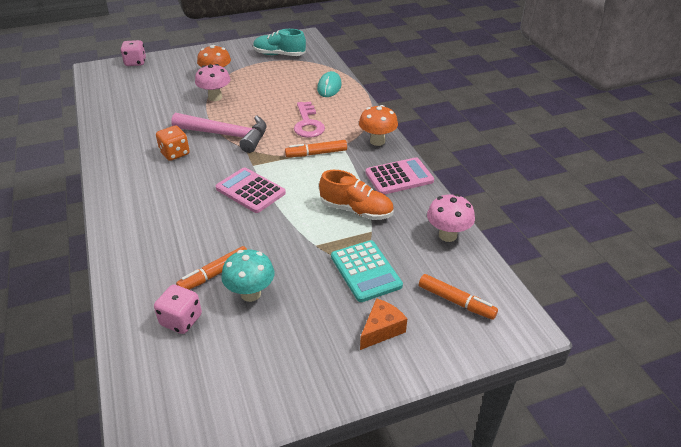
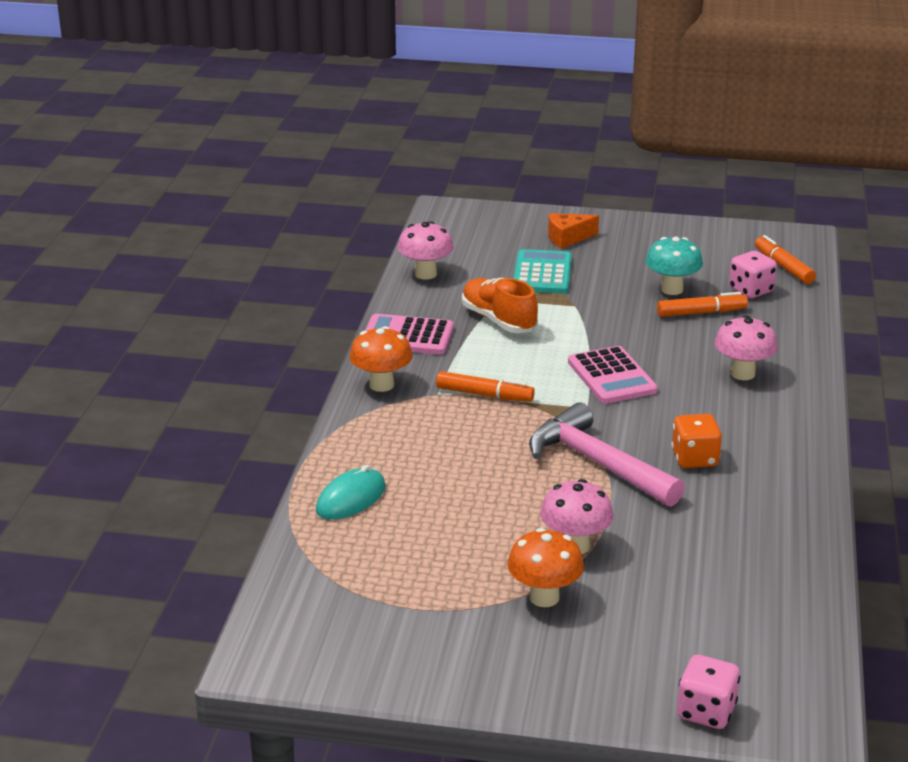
camera: 150 degrees left, 10 degrees down
turquoise shoe [253,29,306,56] -> none
pink key [294,102,325,138] -> none
orange marker [419,274,498,320] -> orange marker moved to [755,235,816,284]
none -> pink mushroom [715,315,778,380]

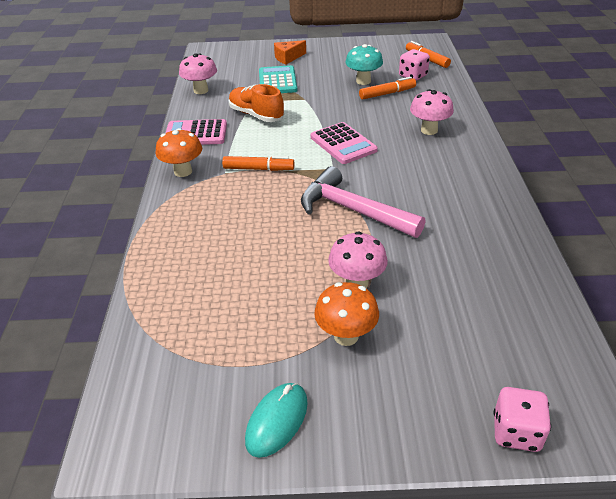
camera: 10 degrees left, 10 degrees up
turquoise mouse [316,465,386,520] -> turquoise mouse moved to [245,383,308,458]
orange dice [671,414,722,468] -> none

